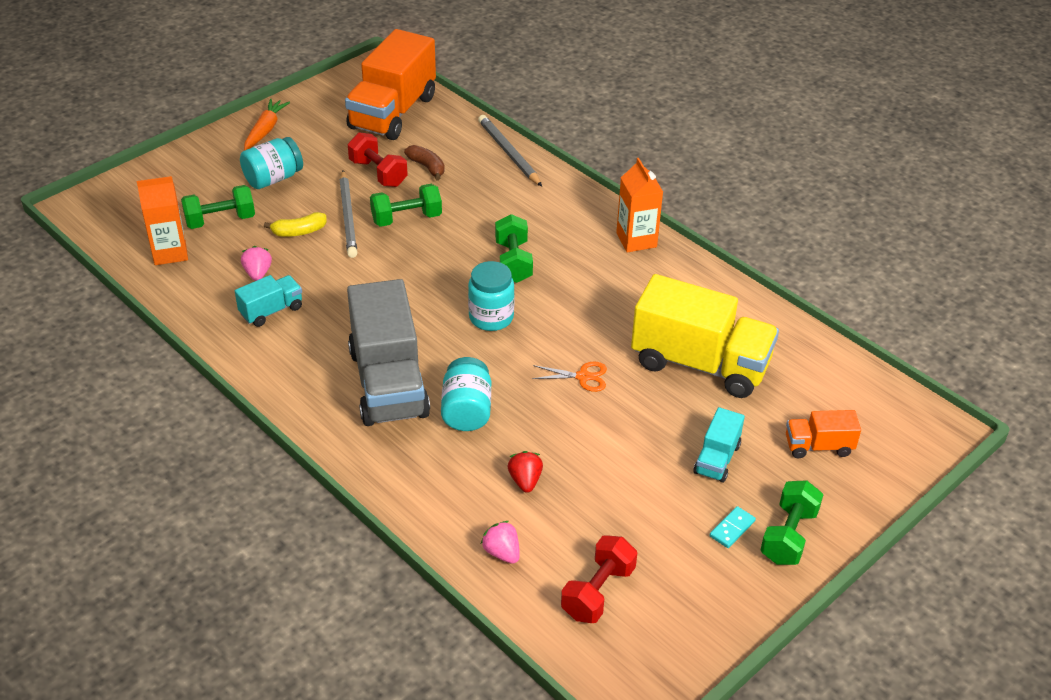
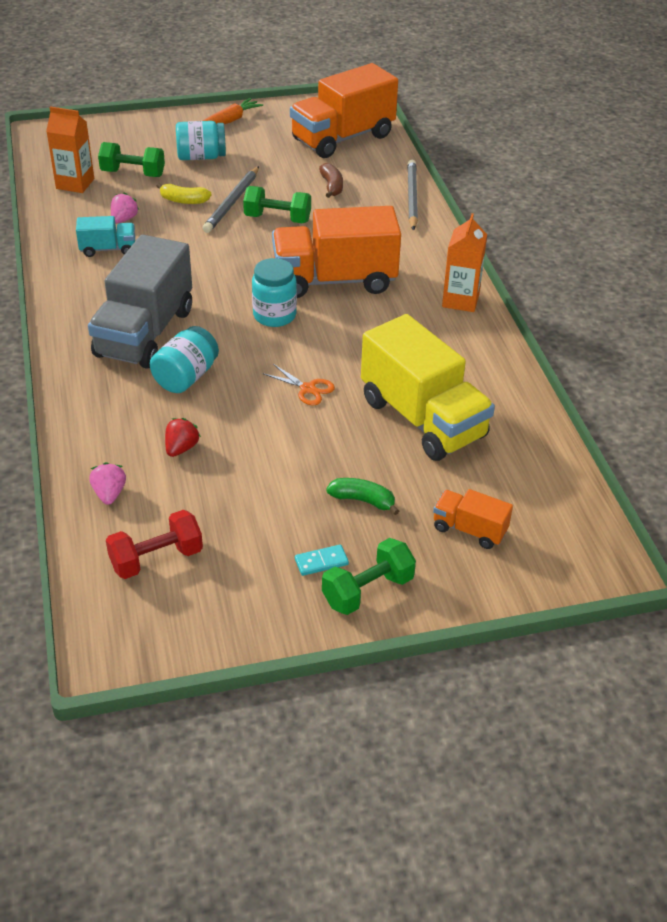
camera: 30 degrees right, 0 degrees up
red dumbbell [348,132,408,187] -> none
green dumbbell [495,214,533,283] -> orange truck [272,206,401,298]
turquoise truck [693,407,745,483] -> green banana [326,478,399,515]

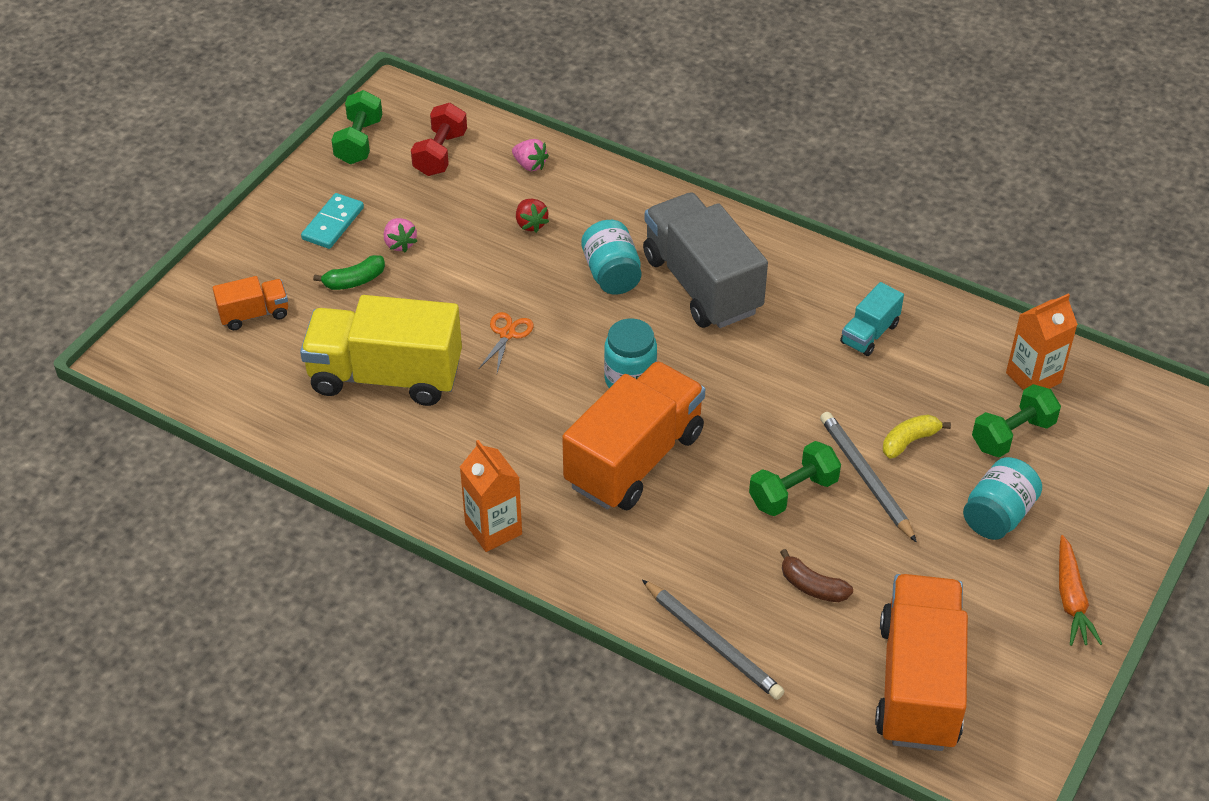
camera: 135 degrees right, 5 degrees up
pink strawberry [111,192,139,224] -> pink strawberry moved to [384,218,417,252]
orange scissors [262,364,335,405] -> orange scissors turned 120 degrees clockwise [479,312,534,373]
turquoise domino [295,545,349,576] -> turquoise domino [301,193,364,249], size x1.55
green dumbbell [322,538,416,615] -> green dumbbell moved to [332,90,382,164]

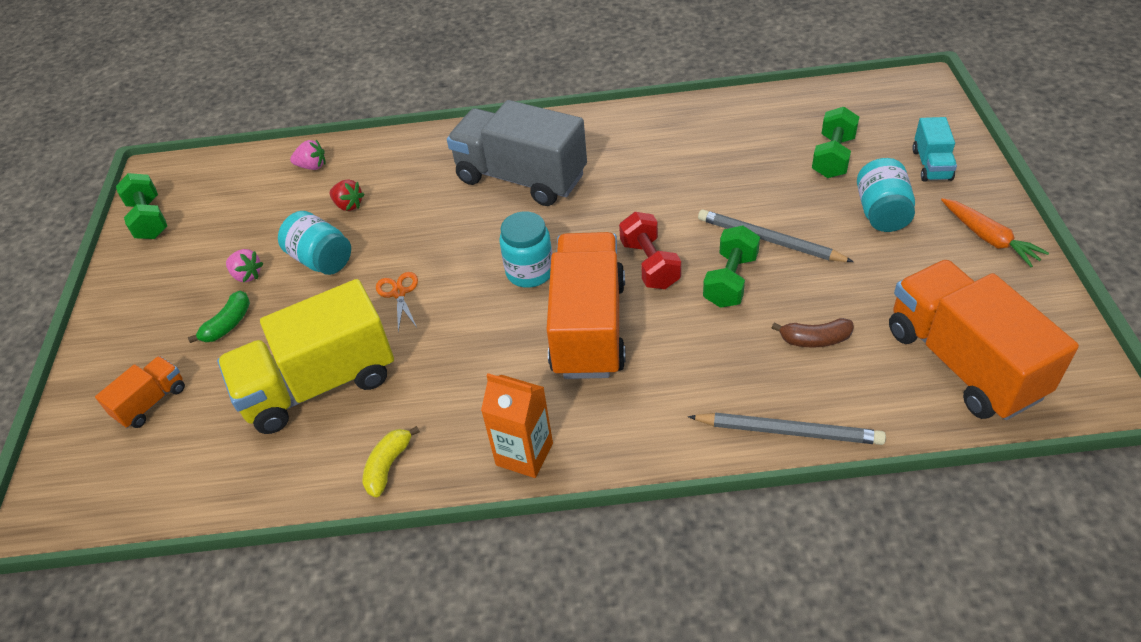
camera: 30 degrees left, 0 degrees up
turquoise domino [301,193,364,249] -> none
red dumbbell [411,103,467,176] -> red dumbbell moved to [619,212,681,289]
turquoise jar [581,220,642,295] -> turquoise jar moved to [278,211,351,275]
turquoise truck [840,282,904,356] -> turquoise truck moved to [912,117,957,182]
yellow banana [883,414,951,458] -> yellow banana moved to [362,426,420,497]
orange carton [1006,293,1078,390] -> none

